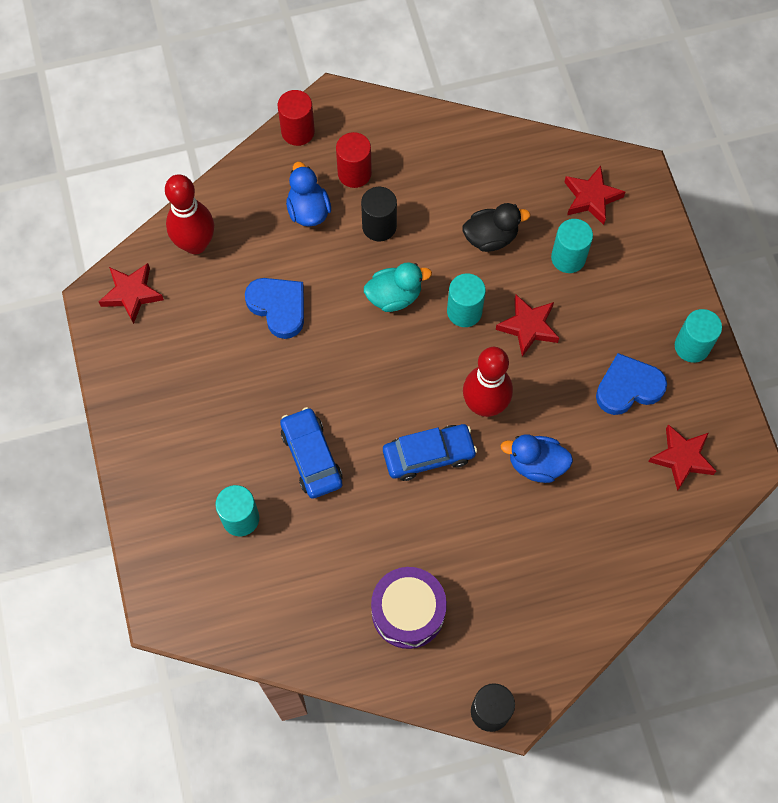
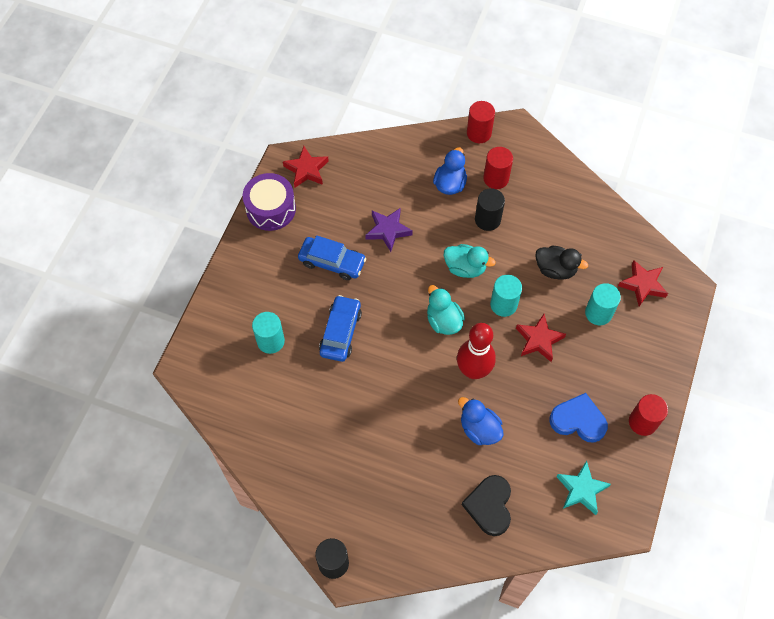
camera: 35 degrees right, 5 degrees down
red bowling pin [165,174,214,254] -> none
blue heart [245,278,304,339] -> purple star [365,208,413,252]
purple drum [371,567,447,649] -> purple drum moved to [243,173,296,231]
blue car [383,424,477,481] -> blue car moved to [298,235,366,280]
red star [648,424,716,491] -> turquoise star [556,461,611,515]
turquoise cylinder [675,309,722,363] -> red cylinder [629,394,668,436]
none -> turquoise duck [427,285,465,335]
none -> black heart [462,475,511,536]

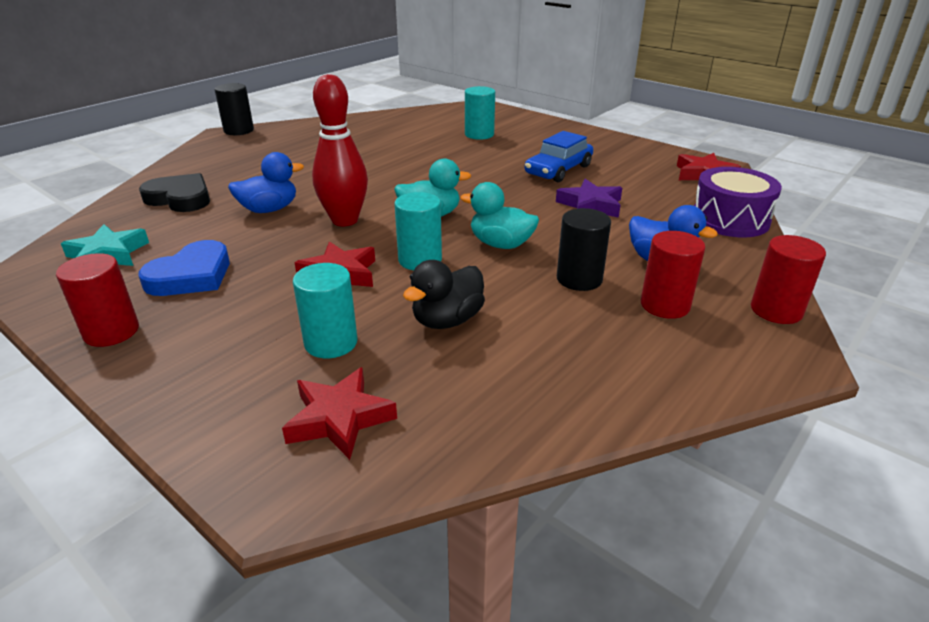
camera: 110 degrees right, 30 degrees down
purple drum [243,173,296,231] -> purple drum moved to [694,167,782,237]
blue car [319,295,362,362] -> none
turquoise duck [444,244,496,278] -> turquoise duck turned 75 degrees clockwise [460,182,539,249]

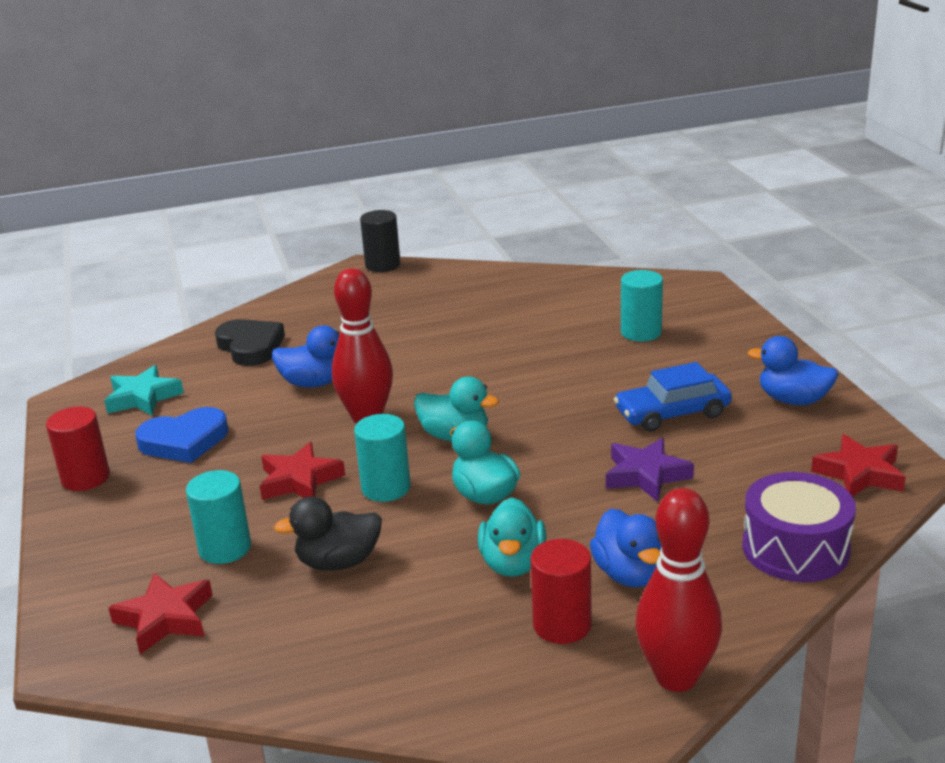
camera: 35 degrees right, 5 degrees down
black cylinder [557,208,611,291] -> turquoise duck [478,497,546,577]
red cylinder [751,235,826,324] -> red bowling pin [635,488,722,692]
none -> blue duck [747,336,839,405]

